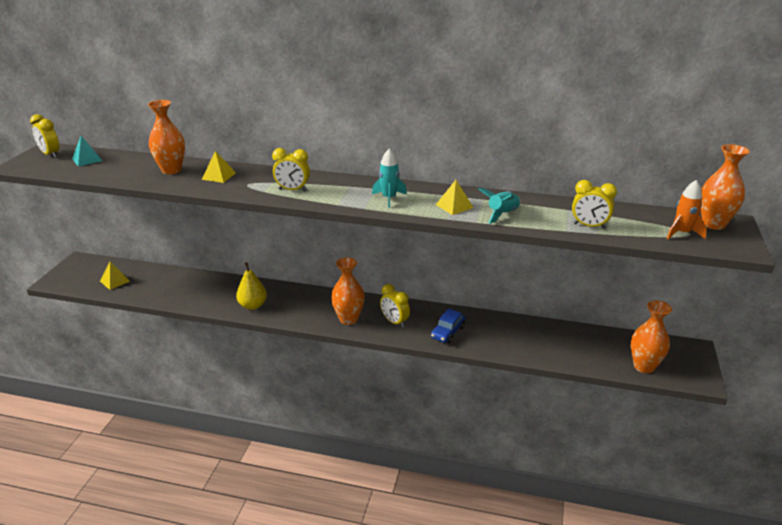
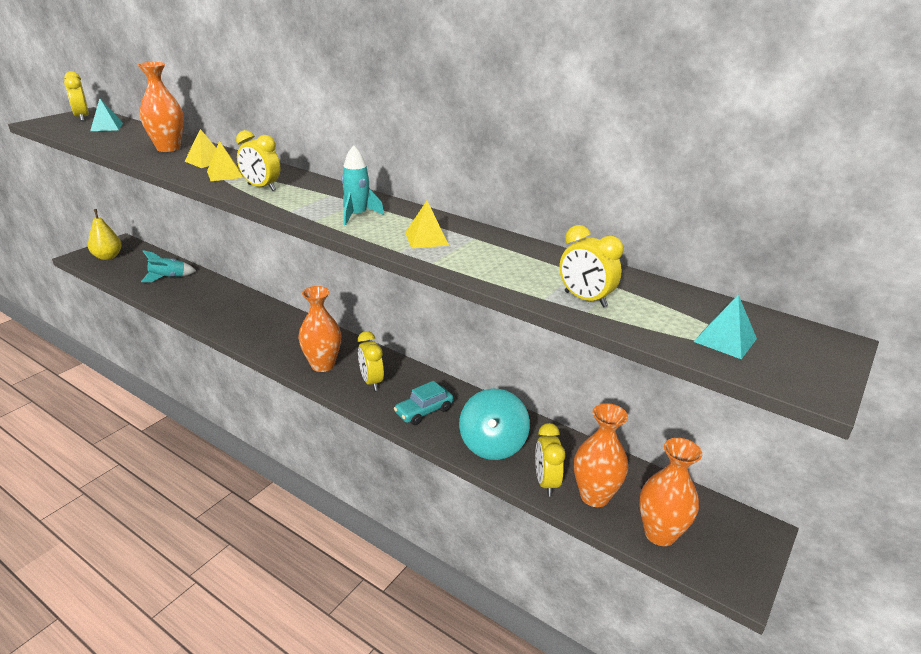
camera: 20 degrees right, 0 degrees up
yellow pyramid [100,262,130,290] -> yellow pyramid moved to [207,141,243,181]
yellow pear [236,262,267,310] -> yellow pear moved to [88,209,122,260]
blue car [431,309,465,343] -> turquoise car [394,381,453,425]
turquoise rocket [478,188,521,224] -> turquoise rocket moved to [141,250,196,282]
orange rocket [667,180,707,239] -> turquoise pyramid [694,294,757,359]
orange vase [701,144,750,230] -> orange vase moved to [574,403,628,507]
none -> turquoise spinning top [459,389,530,460]
none -> yellow clock [535,423,566,496]

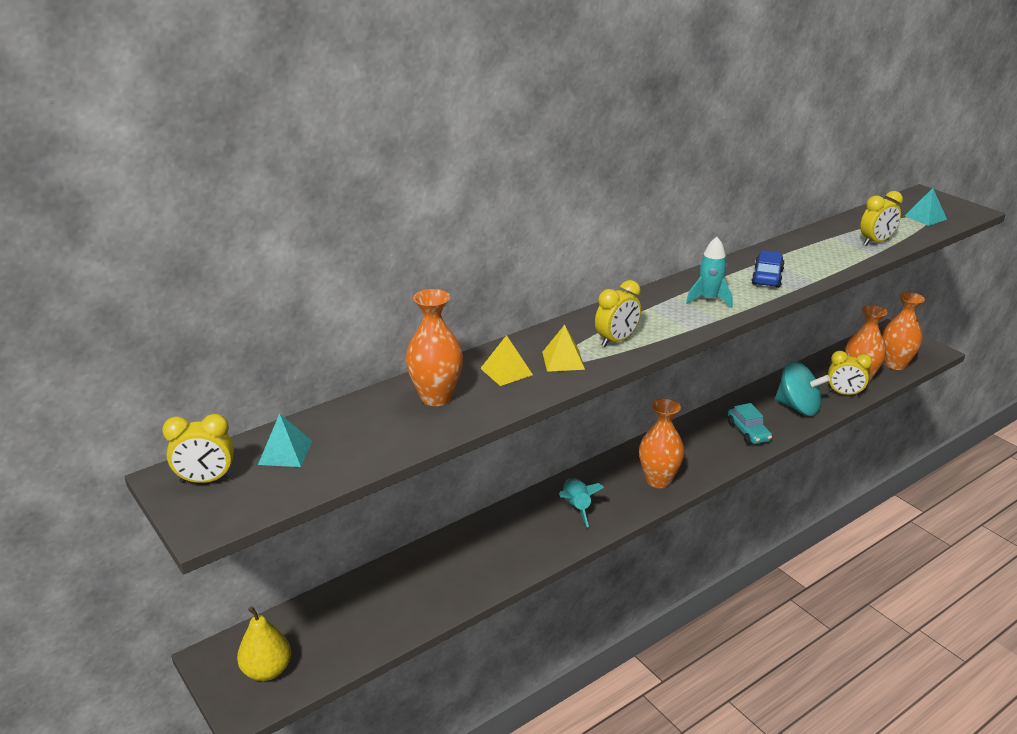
camera: 70 degrees left, 0 degrees up
turquoise rocket [141,250,196,282] -> turquoise rocket moved to [559,478,604,527]
yellow clock [358,331,384,391] -> none
yellow pyramid [405,201,449,248] -> blue car [751,250,785,288]

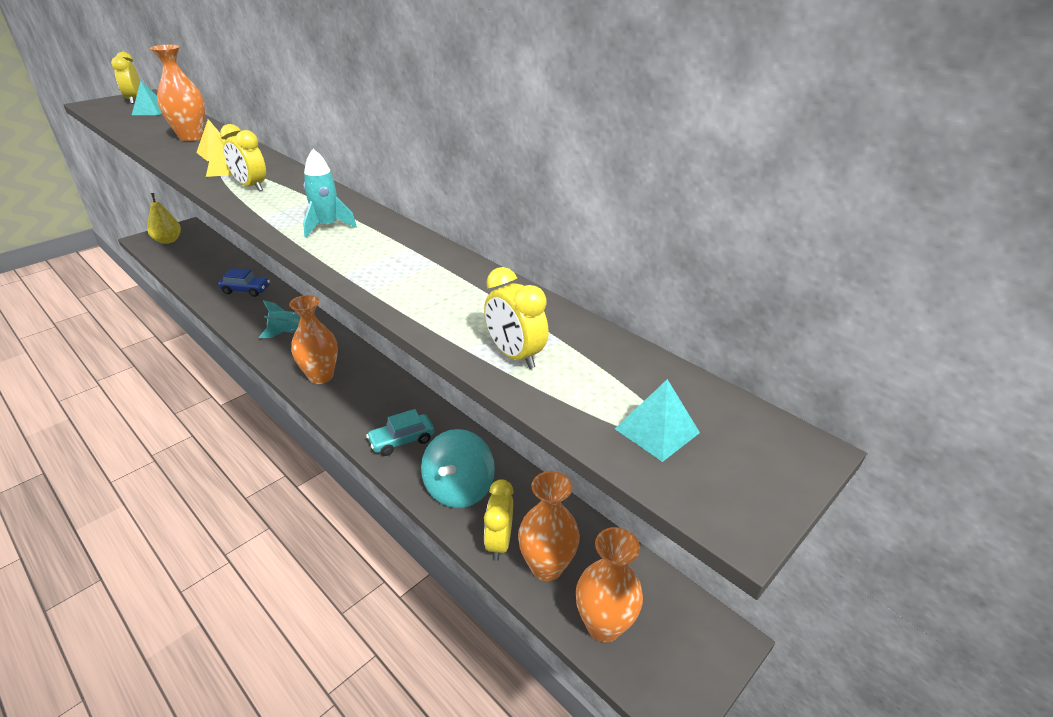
camera: 80 degrees right, 5 degrees up
blue car [751,250,785,288] -> blue car moved to [218,268,270,297]

